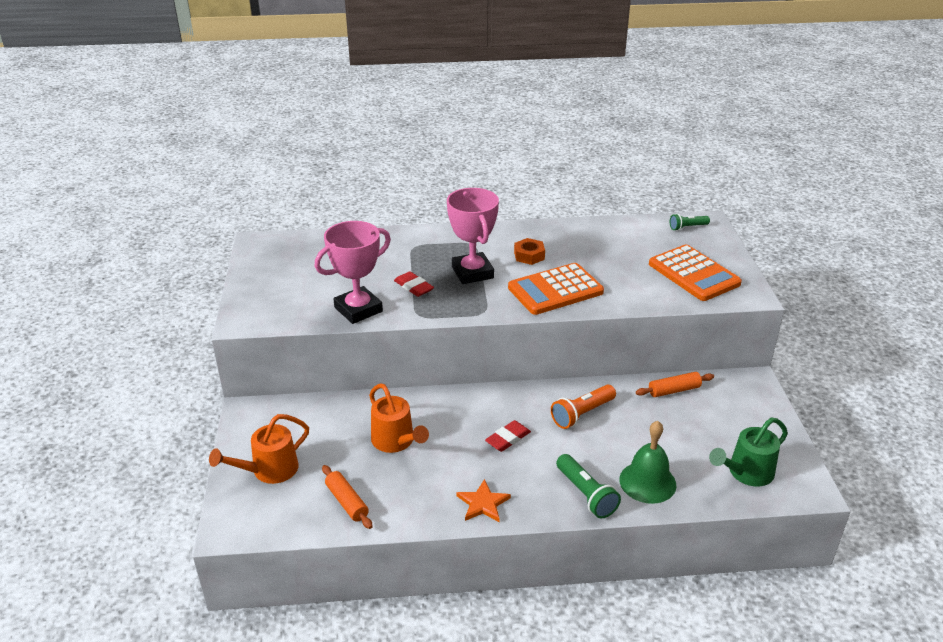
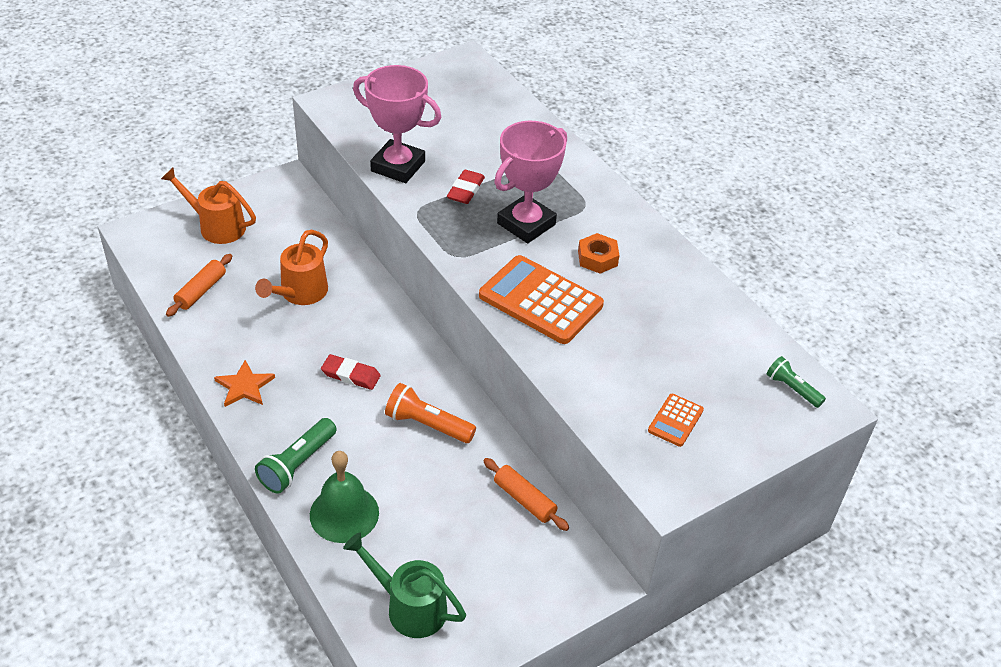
camera: 60 degrees right, 10 degrees up
orange calculator [649,245,742,301] -> orange calculator [648,394,704,447], size x0.48

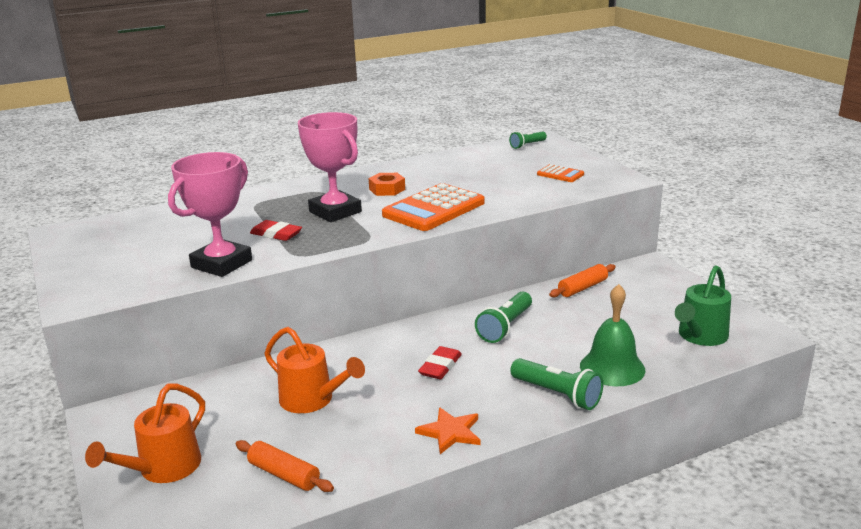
camera: 80 degrees left, 20 degrees down
orange flashlight [385,383,476,443] -> green flashlight [475,292,532,343]

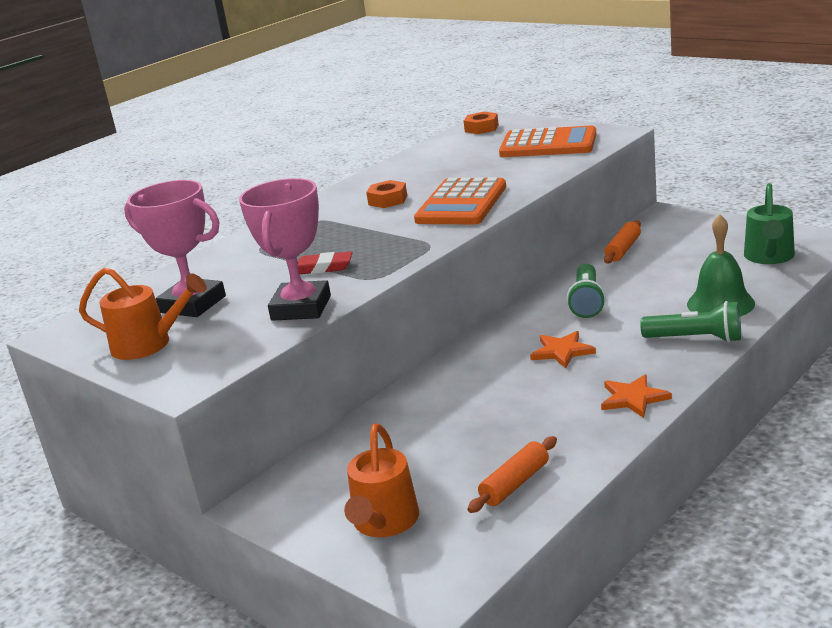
camera: 20 degrees left, 0 degrees up
orange rolling pin [236,440,334,492] -> orange rolling pin turned 60 degrees counterclockwise [468,436,557,513]
orange watering can [264,327,365,413] -> orange watering can moved to [79,268,206,360]
pink trophy [298,112,362,222] -> pink trophy moved to [124,180,226,317]
red eraser [418,346,462,379] -> orange star [530,331,596,369]
green flashlight [509,131,547,149] -> orange nut [464,112,499,134]
orange calculator [537,164,584,182] -> orange calculator [499,126,596,157], size x2.08

